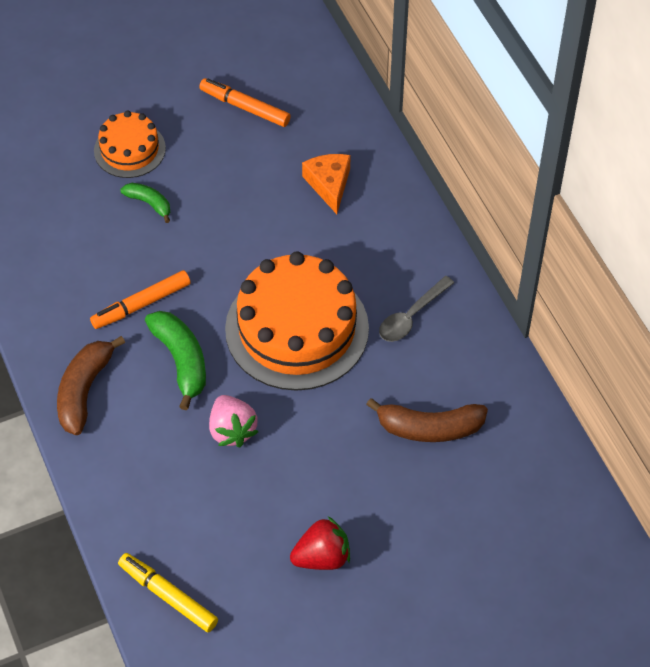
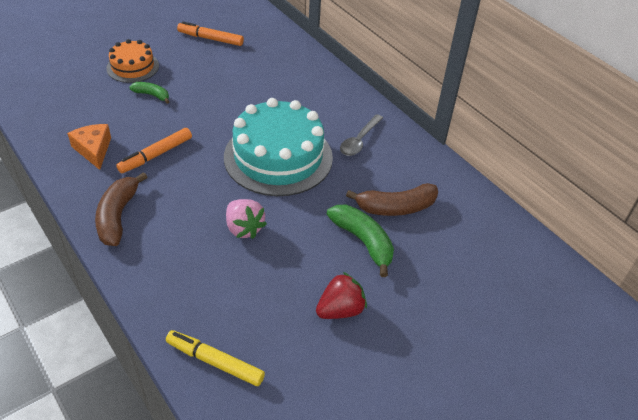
camera: 15 degrees left, 10 degrees down
green banana [145,311,206,410] -> green banana moved to [327,205,394,277]
orange cake [225,251,369,391] -> turquoise cake [224,98,333,196]
orange cheese [302,154,351,214] -> orange cheese moved to [67,124,111,170]

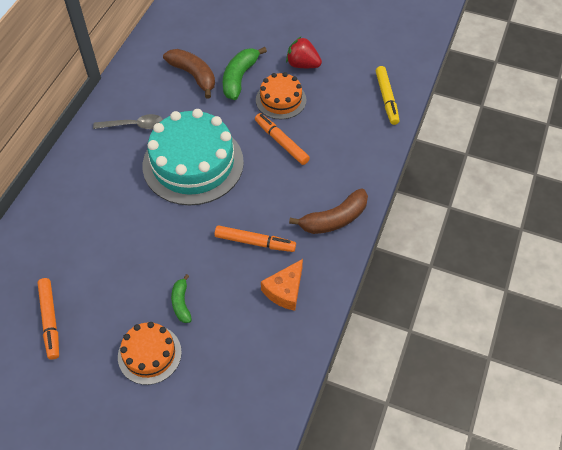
camera: 120 degrees left, 10 degrees up
pink strawberry [226,199,267,239] -> orange marker [255,113,310,165]
none -> orange cake [256,72,306,119]

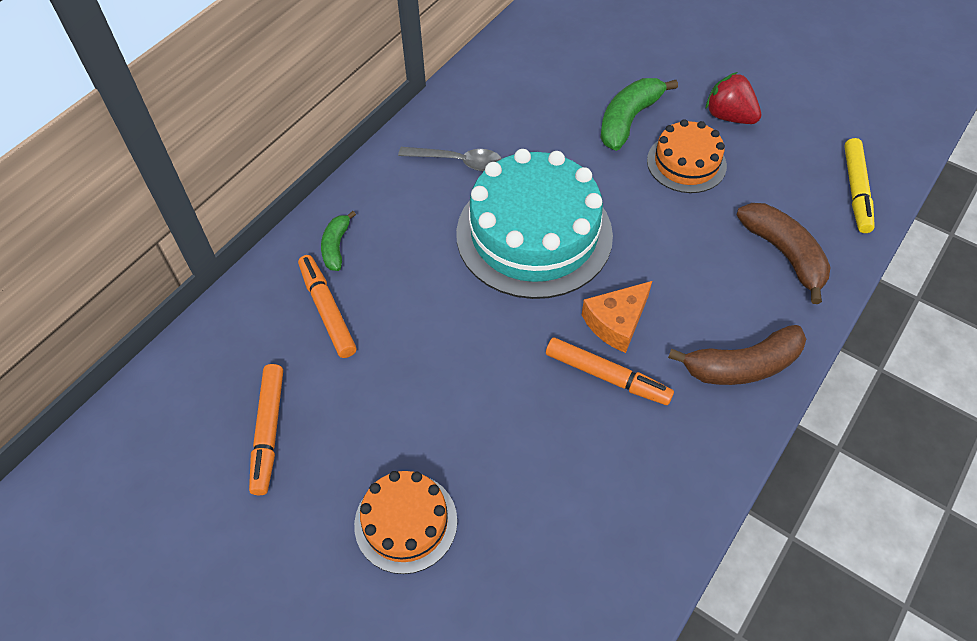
camera: 15 degrees right, 0 degrees up
brown banana [163,49,215,98] -> brown banana moved to [736,203,831,304]
green banana [171,274,192,323] -> green banana moved to [321,211,356,271]
orange marker [255,113,310,165] -> orange marker moved to [298,255,356,358]
orange cheese [261,259,303,311] -> orange cheese moved to [582,281,652,353]

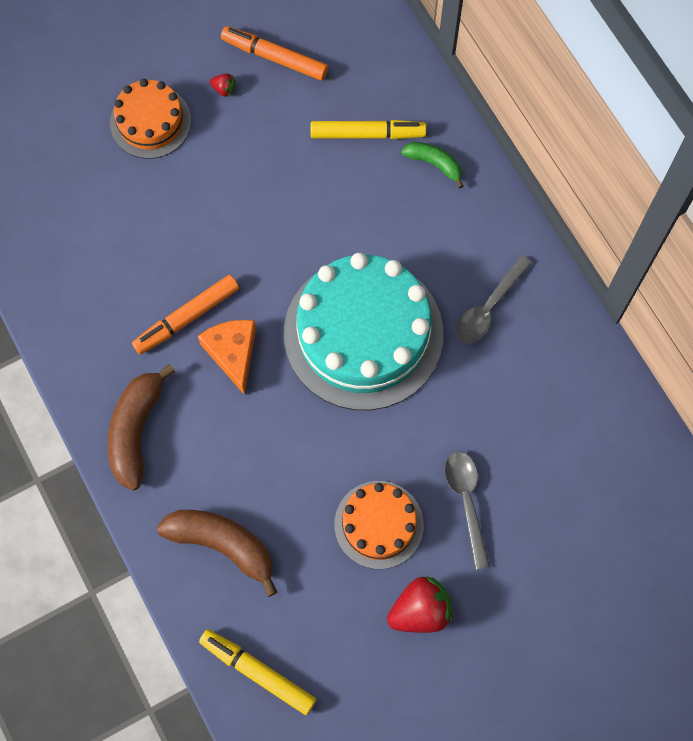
camera: 115 degrees right, 15 degrees up
orange marker [298,255,356,358] -> yellow marker [310,120,426,139]
green banana [601,78,678,151] -> grey spoon [444,452,490,570]
brown banana [736,203,831,304] -> brown banana turned 150 degrees counterclockwise [157,510,277,597]
none -> red strawberry [210,73,236,97]

